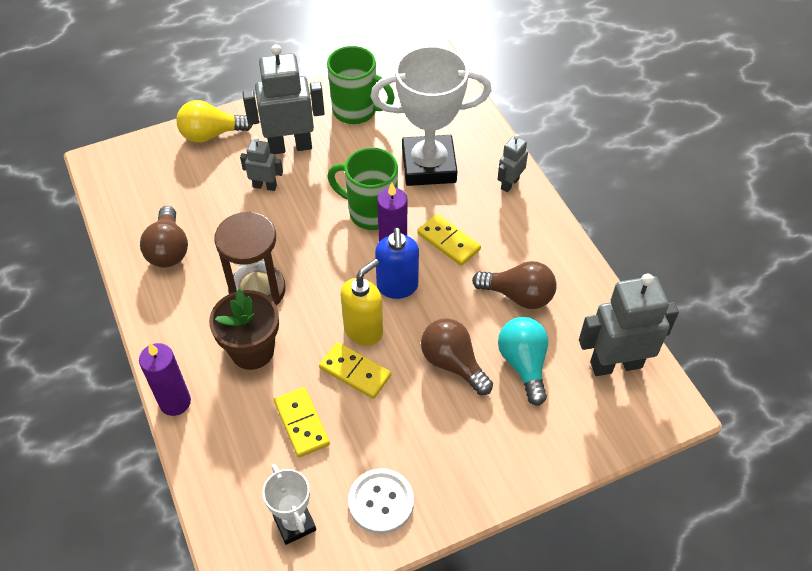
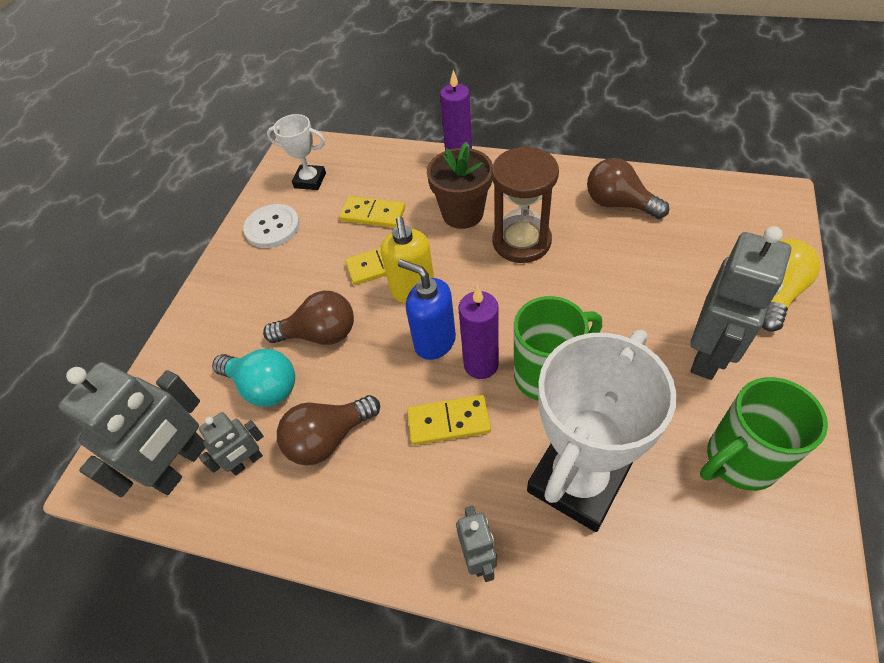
camera: 135 degrees right, 0 degrees up
grey robot [240,137,283,191] -> grey robot moved to [199,412,264,476]

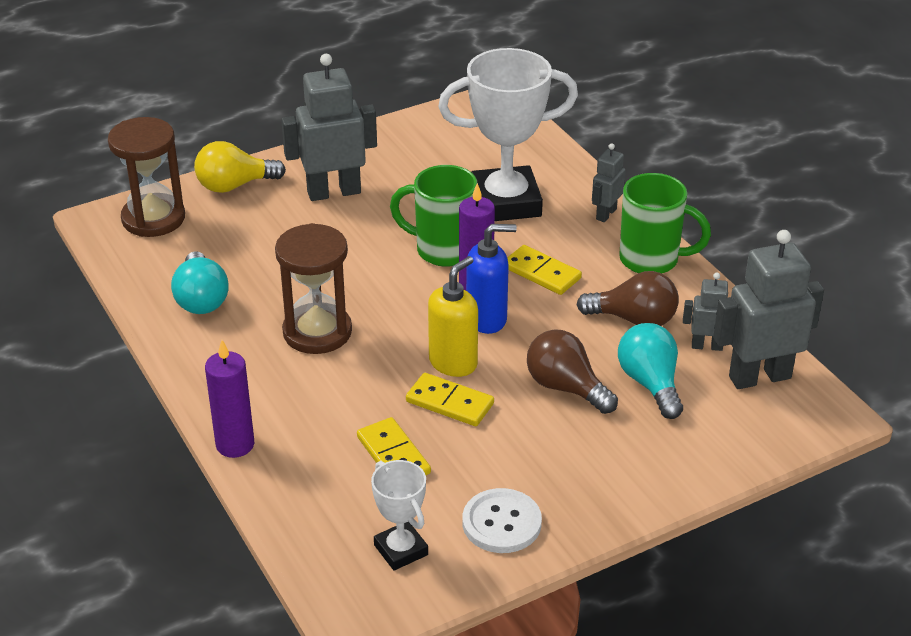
camera: 140 degrees left, 15 degrees down
blue soap dispenser [398,259,456,360] -> blue soap dispenser turned 90 degrees counterclockwise [466,224,517,334]
brown flower pot [427,142,493,229] -> none
brown light bulb [587,158,669,219] -> turquoise light bulb [171,251,228,314]
green mug [700,377,828,491] -> green mug moved to [619,173,711,273]
none -> brown hourglass [108,117,185,237]

